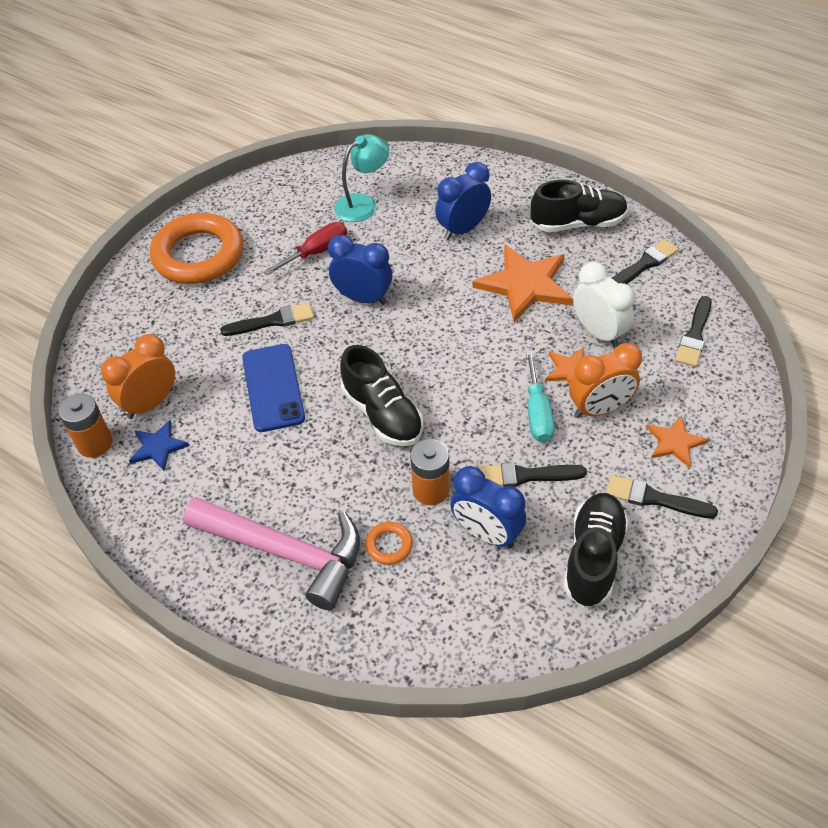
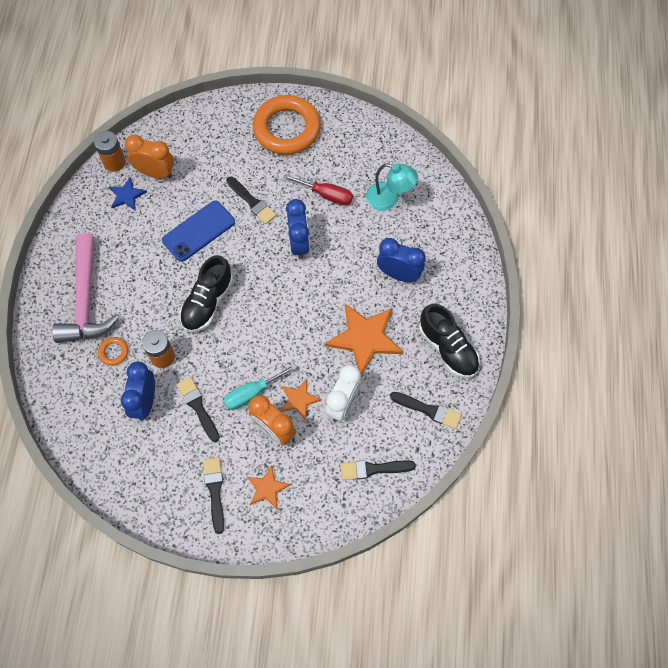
camera: 60 degrees right, 15 degrees up
black shoe [563,493,629,608] -> none

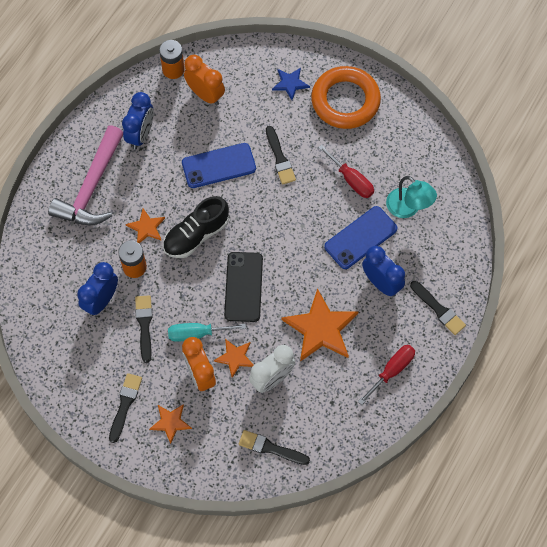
camera: 25 degrees right, 0 degrees up
orange ring [98,337,128,366] -> none
blue star [109,177,147,210] -> blue star moved to [272,68,310,100]
blue clock [286,199,310,260] -> blue clock moved to [122,92,154,150]
black brush [390,392,462,429] -> black brush moved to [410,281,466,335]
black shoe [419,304,480,378] -> red screwdriver [358,345,415,405]
none -> orange star [126,209,165,243]
none -> black phone [224,252,263,322]
none -> blue phone [324,206,398,269]

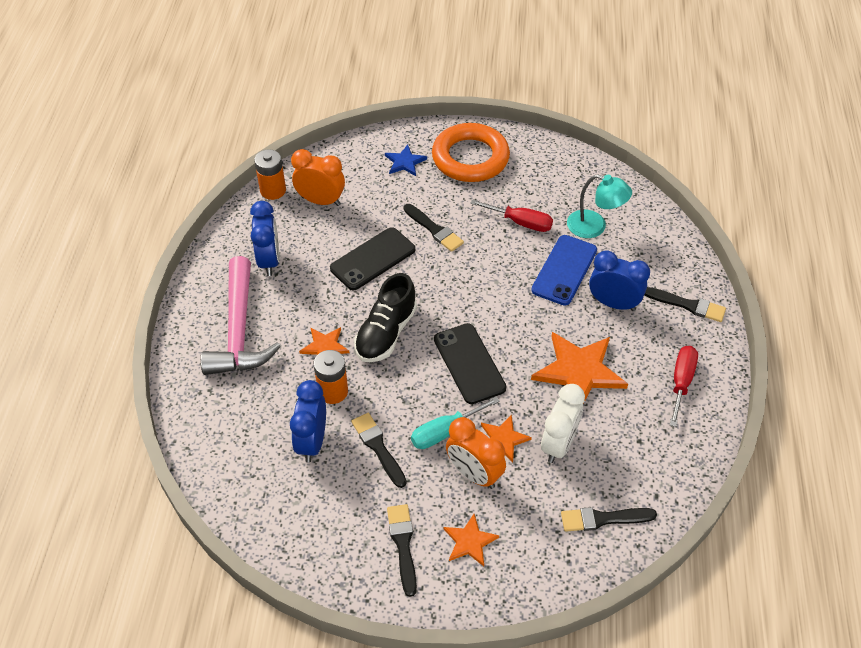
camera: 25 degrees left, 15 degrees down
blue phone [182,143,256,188] -> black phone [330,227,415,290]

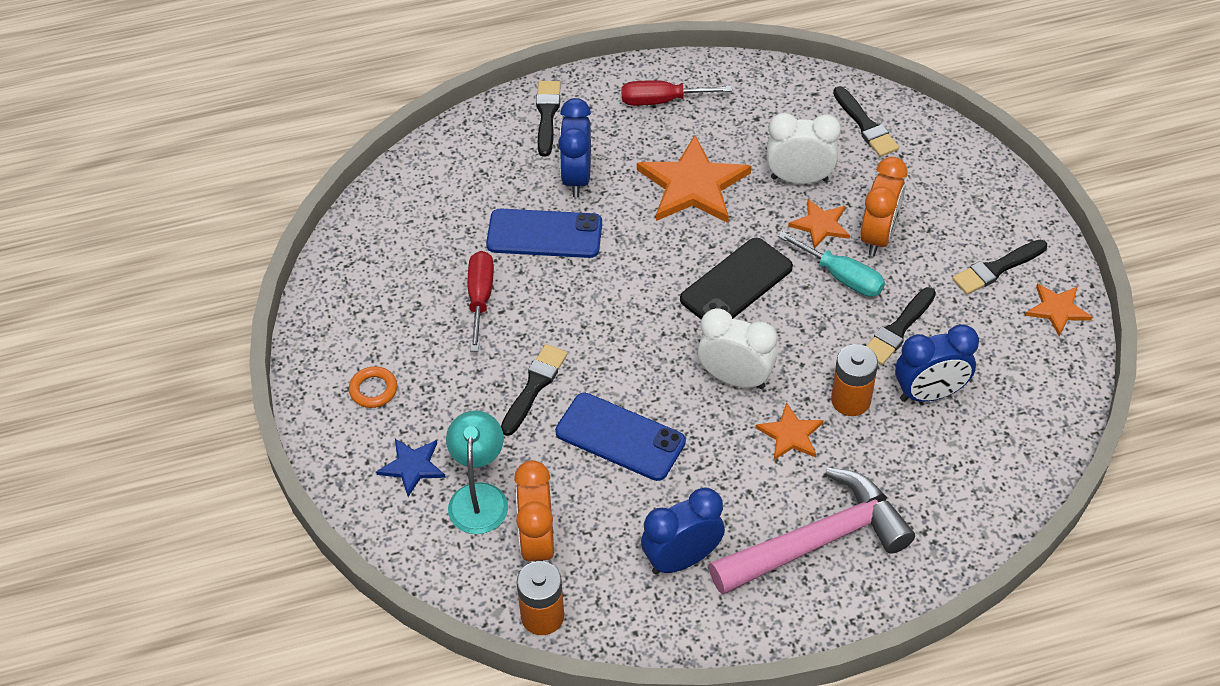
camera: 110 degrees left, 0 degrees up
black phone [330,227,415,290] -> blue phone [555,393,686,481]
black shoe [354,273,417,362] -> white clock [698,308,777,389]
orange ring [432,123,510,182] -> orange ring [349,366,397,408], size x0.40
orange star [443,514,499,566] -> orange star moved to [1025,283,1092,336]
turquoise lamp [567,174,632,238] -> turquoise lamp moved to [446,410,508,534]

